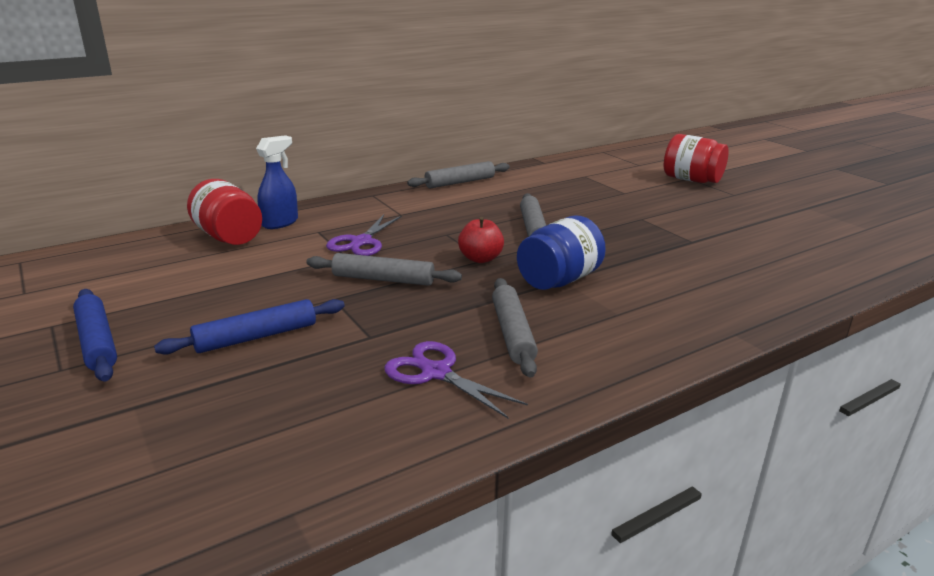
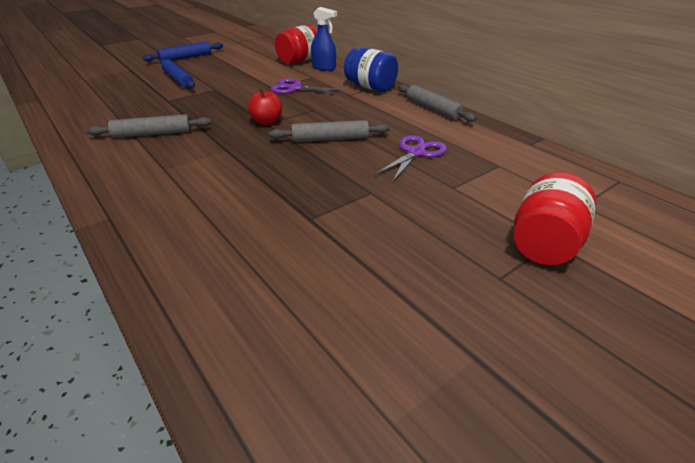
camera: 85 degrees right, 10 degrees up
grey rolling pin [306,253,462,286] -> none
purple scissors [384,341,528,419] -> purple scissors moved to [375,135,447,182]
blue jar [517,215,606,290] -> blue jar moved to [344,48,398,92]

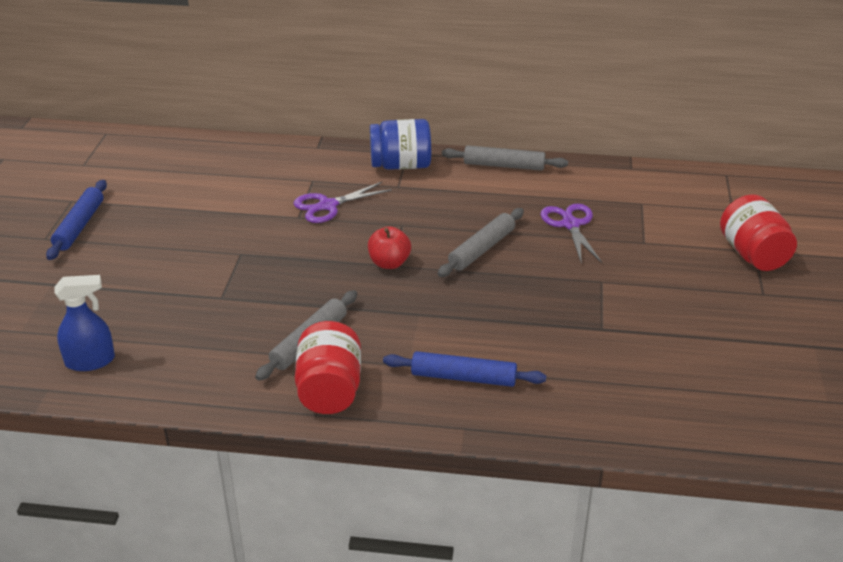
camera: 45 degrees left, 0 degrees up
blue rolling pin [160,59,195,89] -> blue rolling pin moved to [383,351,546,387]
red jar [275,25,317,63] -> red jar moved to [295,321,361,414]
blue spray bottle [311,7,337,71] -> blue spray bottle moved to [54,275,115,371]

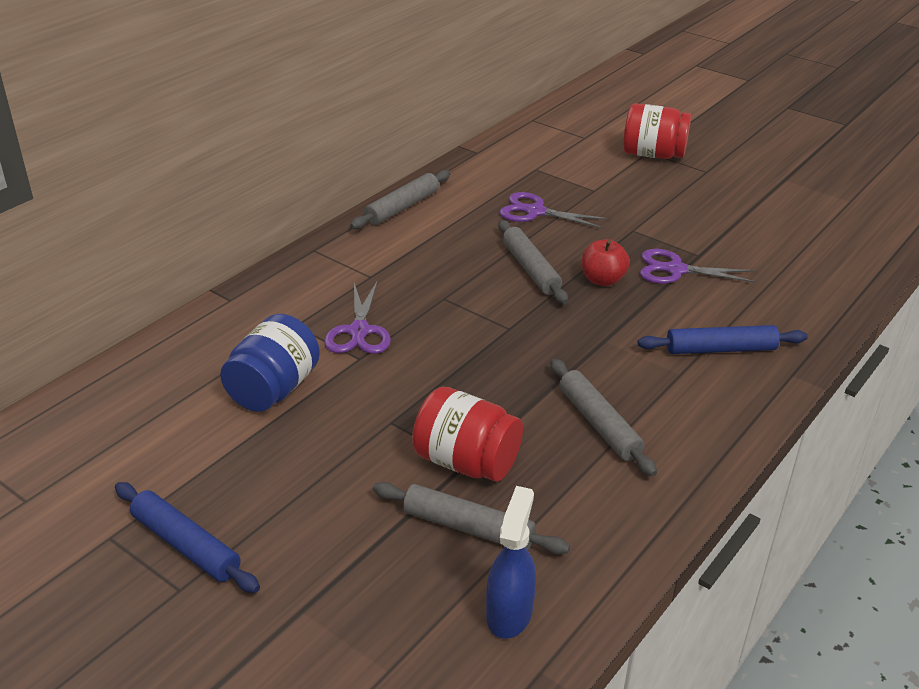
camera: 60 degrees left, 0 degrees up
red jar [295,321,361,414] -> red jar moved to [412,387,523,482]
red apple [368,226,411,269] -> red apple moved to [582,239,630,286]
blue jar [370,119,431,170] -> blue jar moved to [220,314,320,412]
blue rolling pin [383,351,546,387] -> blue rolling pin turned 45 degrees clockwise [638,325,808,354]
none -> grey rolling pin [373,482,570,555]
none -> purple scissors [640,249,757,284]

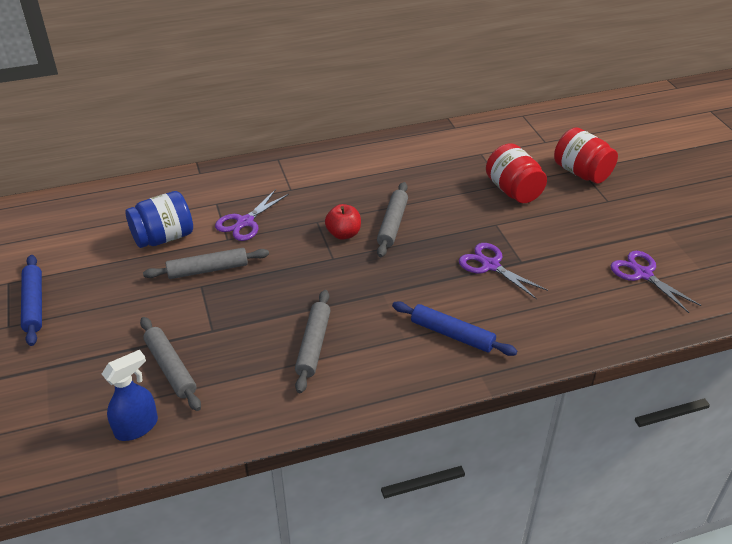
camera: 35 degrees right, 5 degrees up
grey rolling pin [350,170,450,229] -> grey rolling pin moved to [143,248,269,279]
red jar [412,387,523,482] -> red jar moved to [486,143,547,203]
purple scissors [500,192,609,228] -> purple scissors moved to [610,251,702,313]
red apple [582,239,630,286] -> red apple moved to [325,204,361,240]

